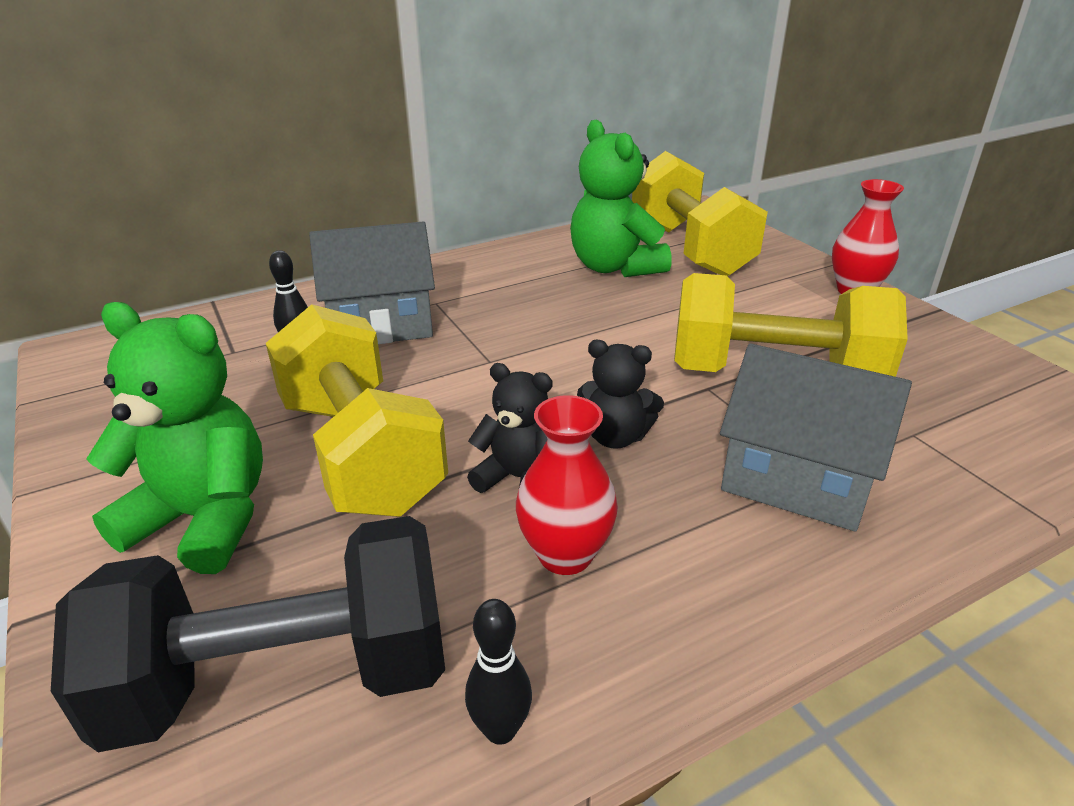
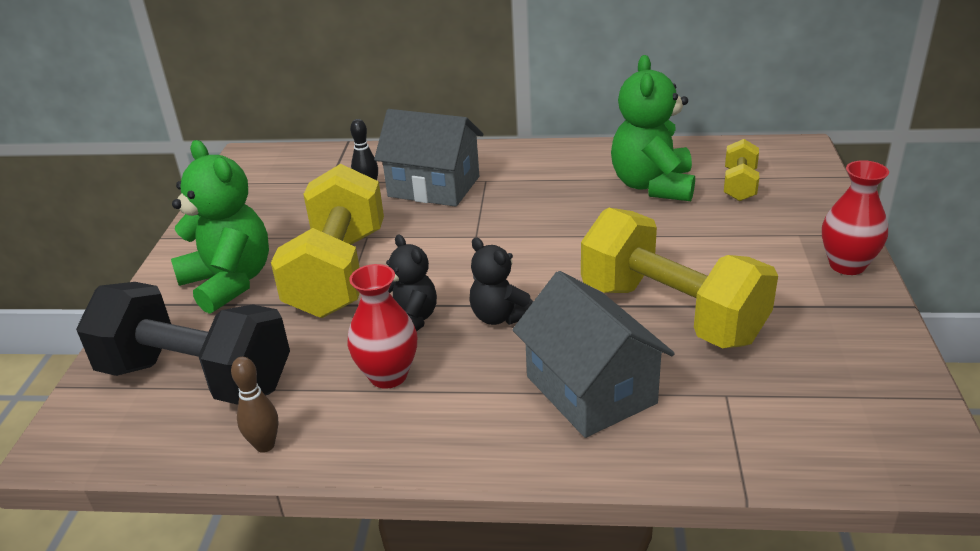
camera: 35 degrees right, 0 degrees up
black bowling pin [465,599,532,745] -> brown bowling pin [231,357,279,453]
yellow dumbbell [632,151,768,276] -> yellow dumbbell [724,139,759,201], size x0.48

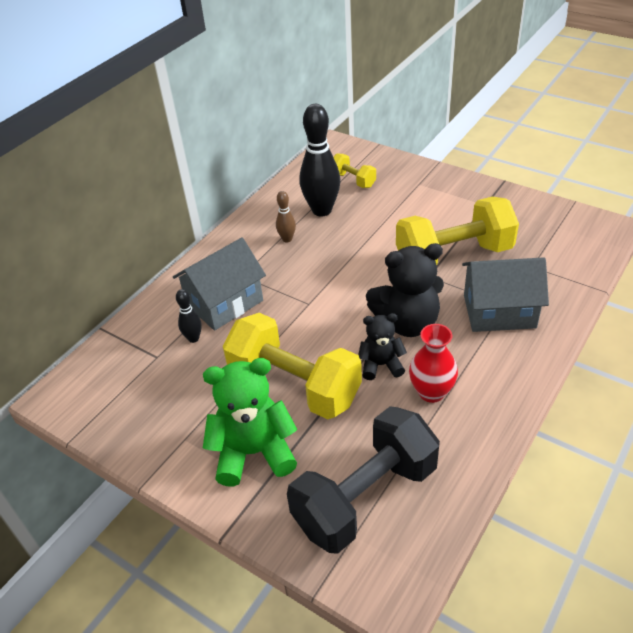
camera: 60 degrees left, 10 degrees up
brown bowling pin [231,357,279,453] -> brown bowling pin moved to [276,191,296,242]
black teddy bear [469,237,533,325] -> black teddy bear [366,243,444,337], size x1.72
green teddy bear [611,55,695,201] -> black bowling pin [300,104,340,216]
red vase [822,160,889,275] -> none

